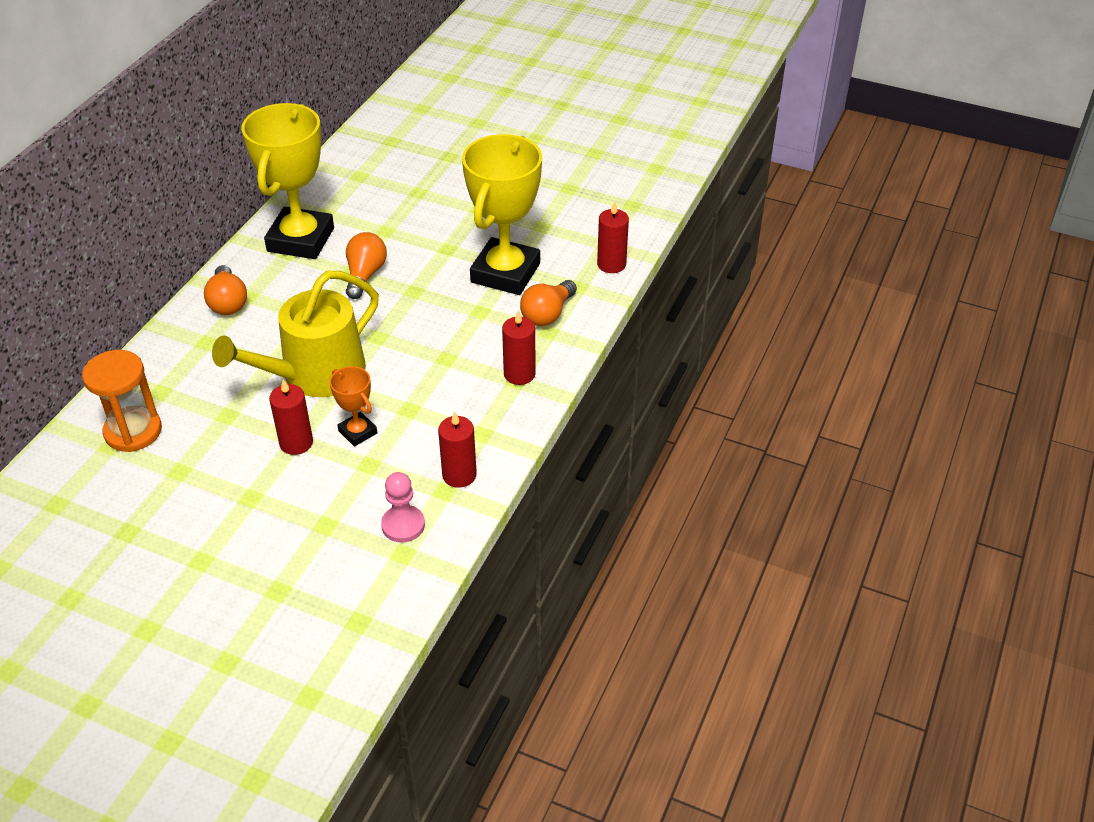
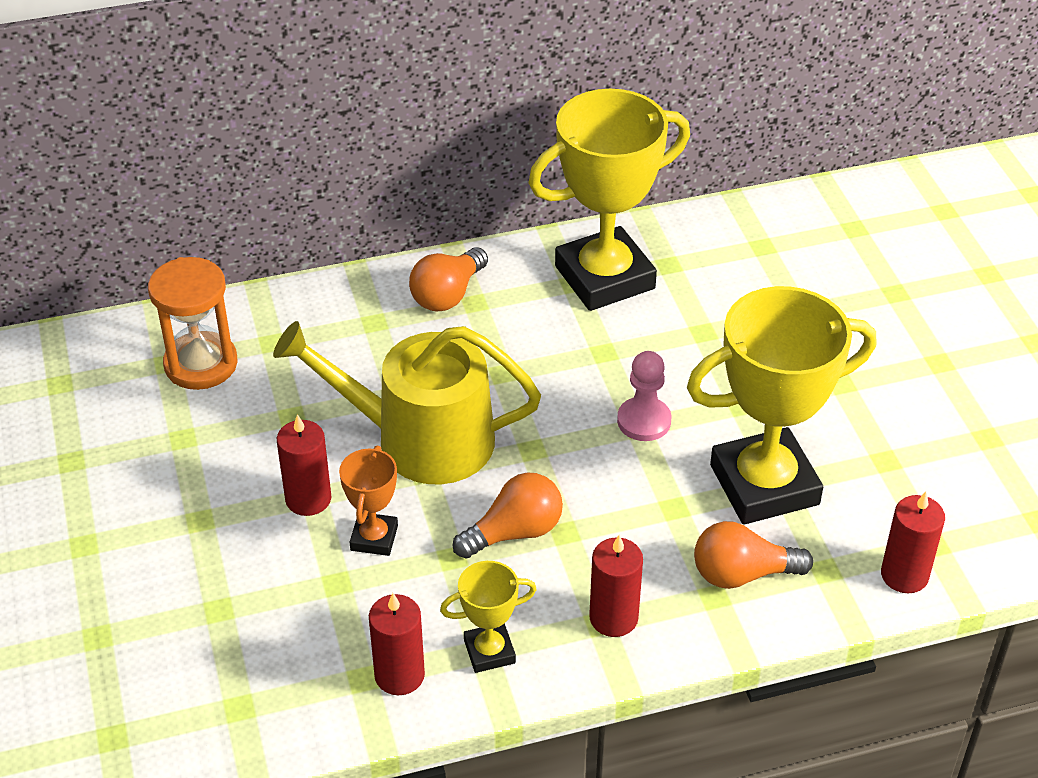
camera: 50 degrees right, 0 degrees up
orange light bulb [346,232,387,299] -> orange light bulb moved to [453,472,563,558]
pink pawn [381,472,425,543] -> pink pawn moved to [617,351,672,441]
none -> yellow trophy [440,561,537,673]

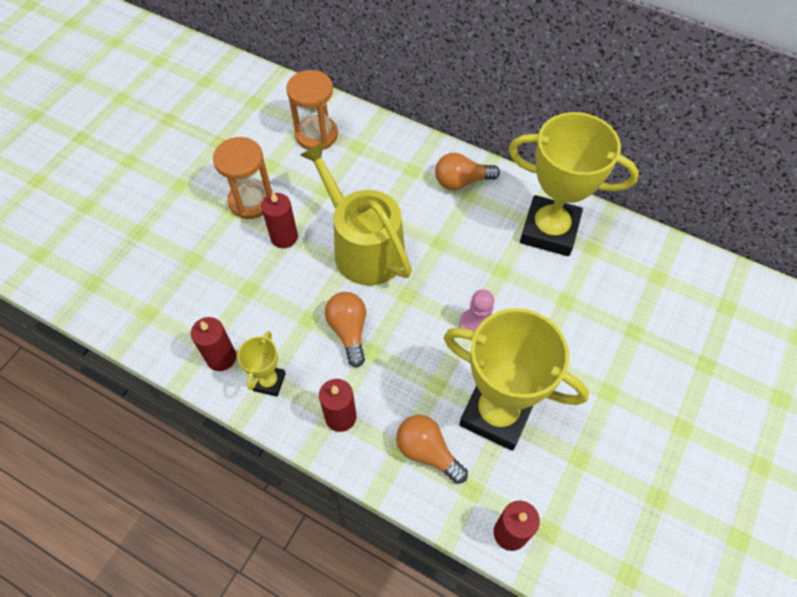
camera: 45 degrees right, 15 degrees up
orange trophy [339,446,398,556] -> none
yellow trophy [440,561,537,673] -> yellow trophy turned 75 degrees clockwise [237,331,286,397]
orange light bulb [453,472,563,558] -> orange light bulb turned 120 degrees counterclockwise [325,292,366,367]
none -> orange hourglass [213,137,272,219]

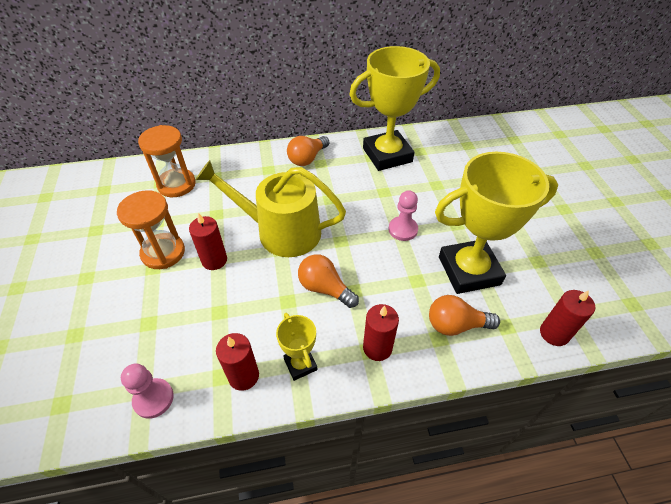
camera: 40 degrees left, 10 degrees down
none -> pink pawn [121,363,174,419]

